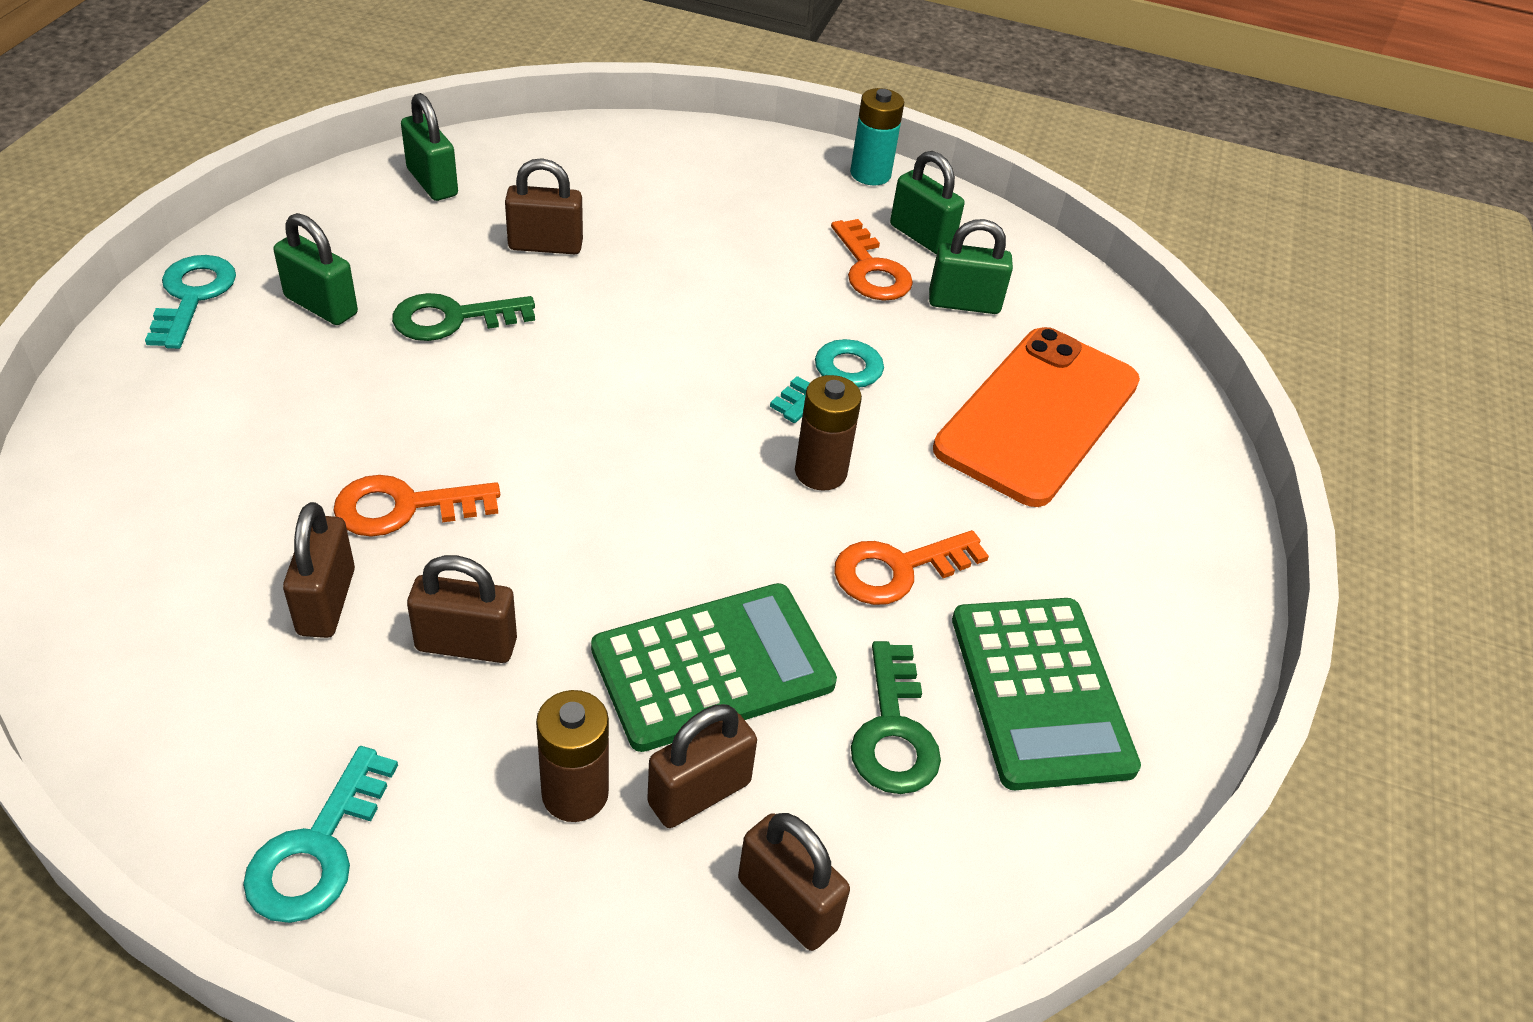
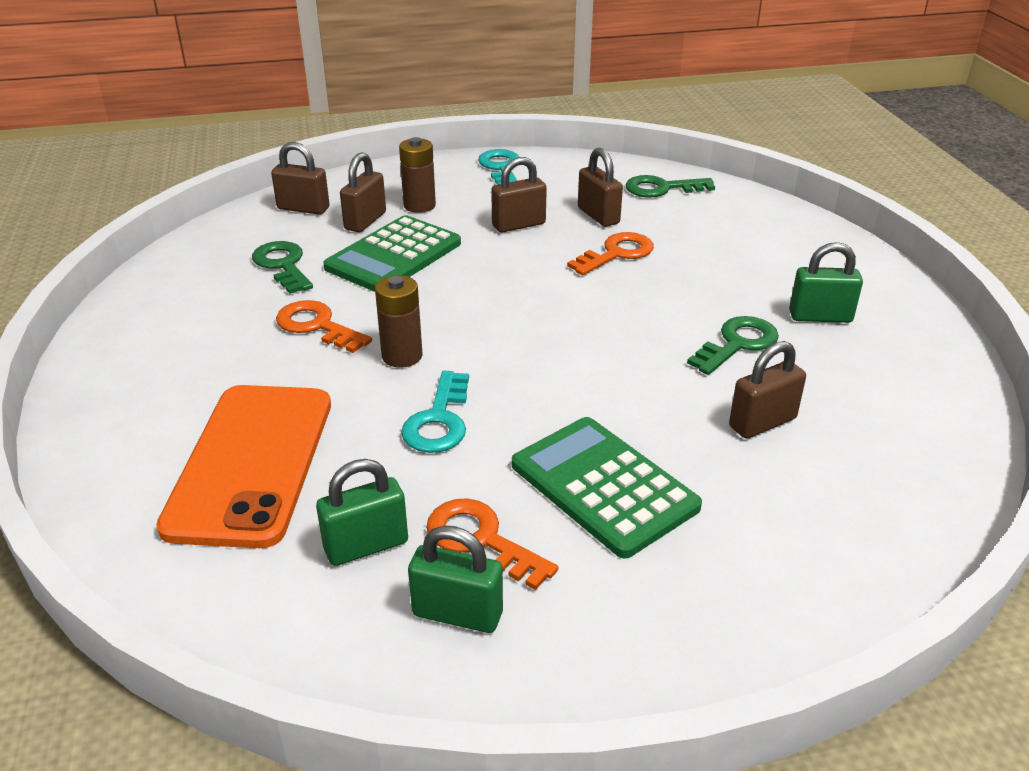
camera: 155 degrees right, 10 degrees down
turquoise key [145,255,236,349] -> none
green padlock [401,93,458,201] -> none
orange key [834,530,989,605] -> orange key turned 90 degrees counterclockwise [276,300,372,353]
turquoise battery [850,88,904,185] -> none
green calculator [952,598,1141,790] -> green calculator moved to [512,417,702,558]
none -> green key [625,175,715,198]

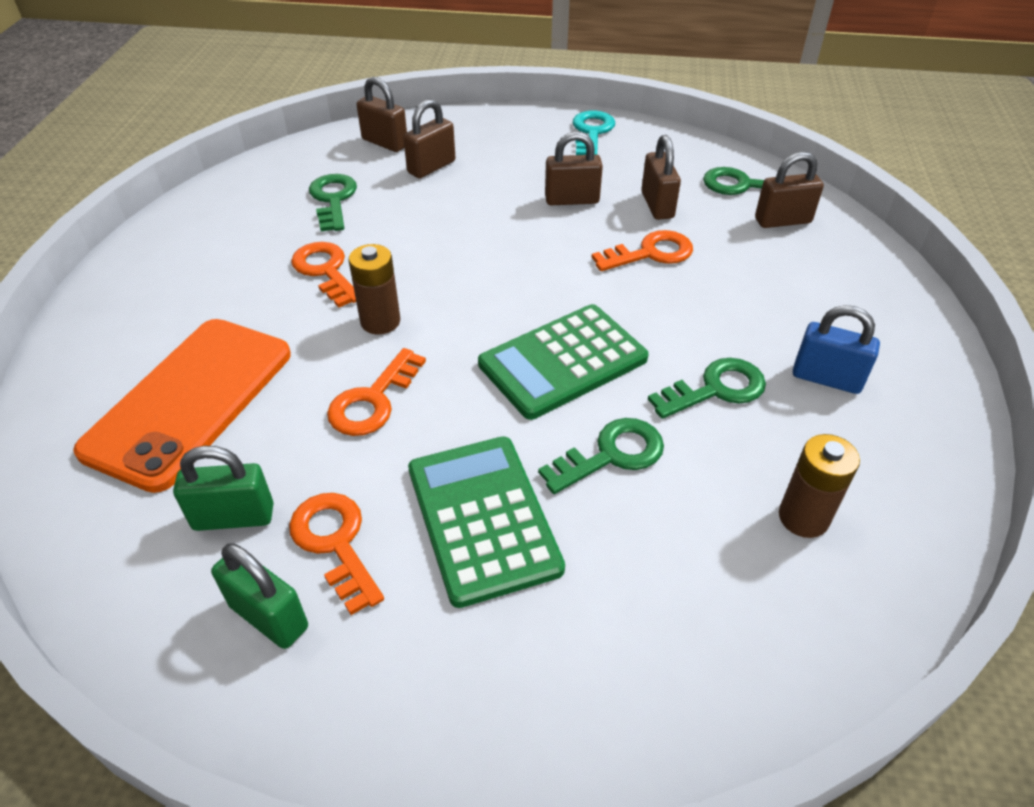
camera: 20 degrees right, 10 degrees up
green calculator [323,215,461,292] -> green calculator moved to [478,304,649,420]
brown battery [399,137,436,213] -> brown battery moved to [779,434,860,538]
turquoise key [401,371,469,453] -> orange key [327,348,426,436]
brown padlock [729,341,806,439] -> brown padlock moved to [755,152,824,228]
green padlock [789,242,863,323] -> blue padlock [793,305,880,394]
none -> green key [538,418,664,494]

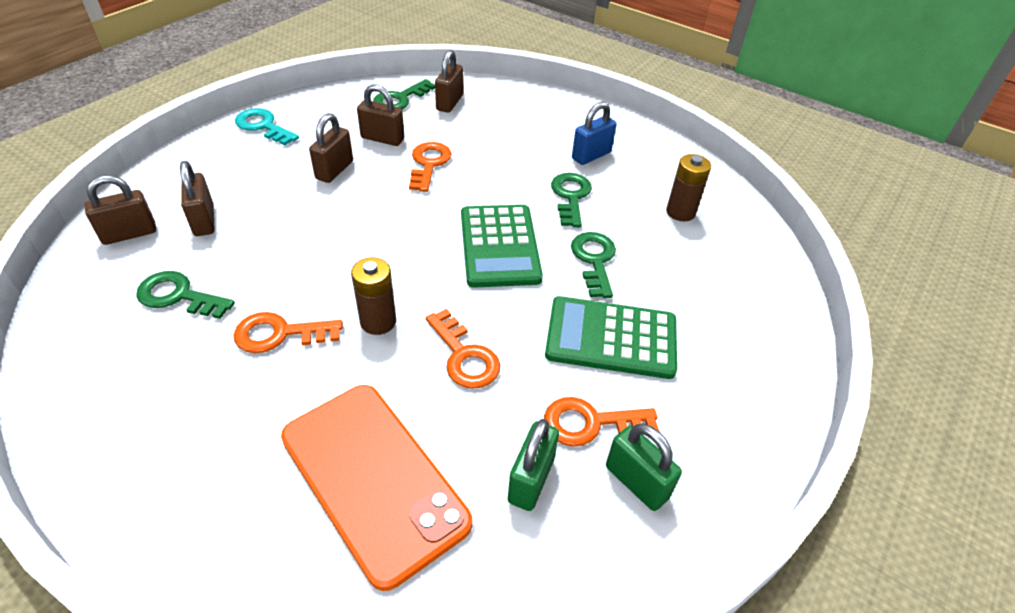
camera: 65 degrees left, 0 degrees up
green padlock [211,543,308,649] -> green padlock turned 75 degrees clockwise [606,423,682,511]

